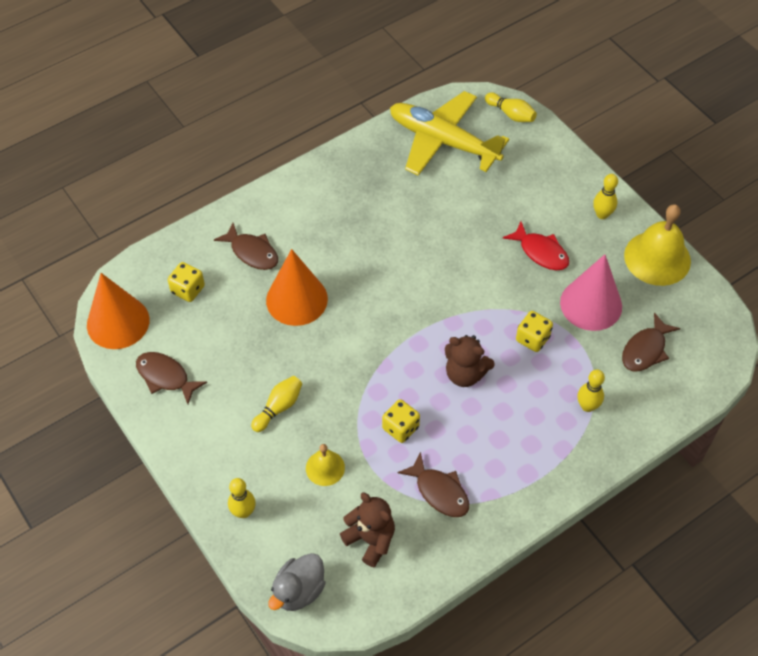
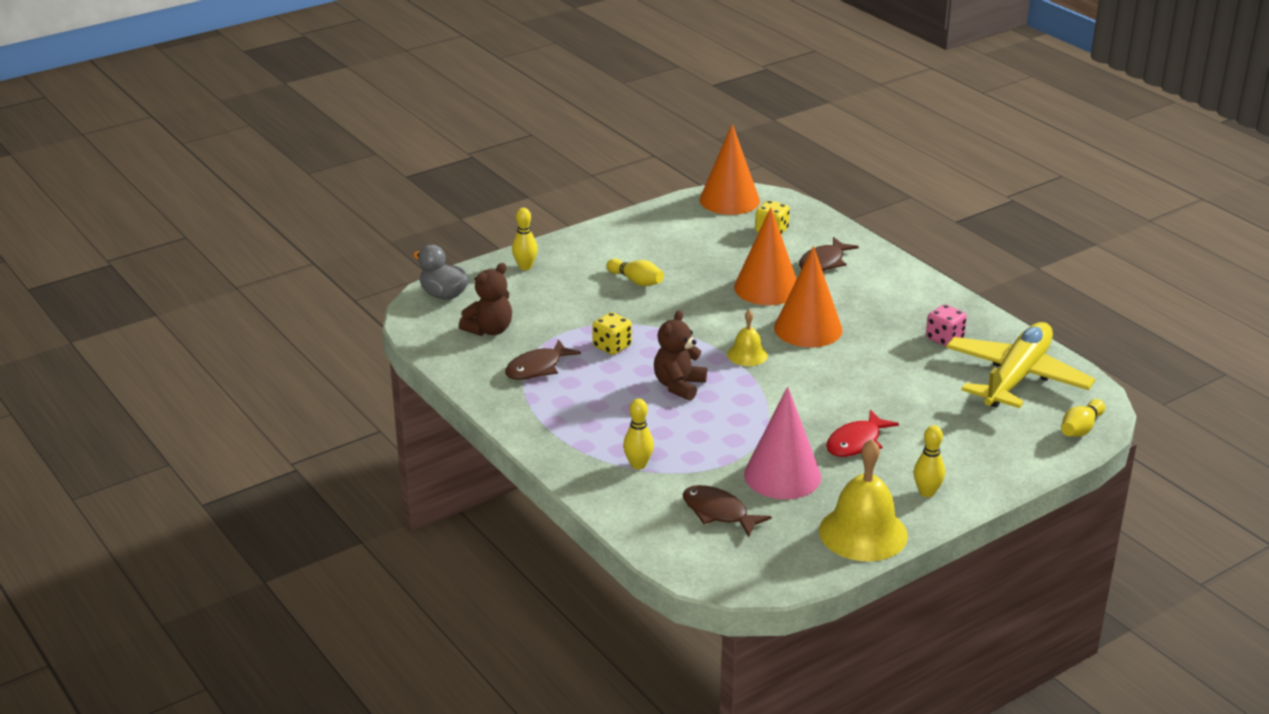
camera: 90 degrees right, 25 degrees down
brown fish [136,352,207,404] -> none
yellow bell [306,444,345,486] -> yellow bell moved to [727,310,768,366]
yellow dice [516,311,553,352] -> none
none -> orange cone [774,246,843,347]
none -> pink dice [926,304,967,346]

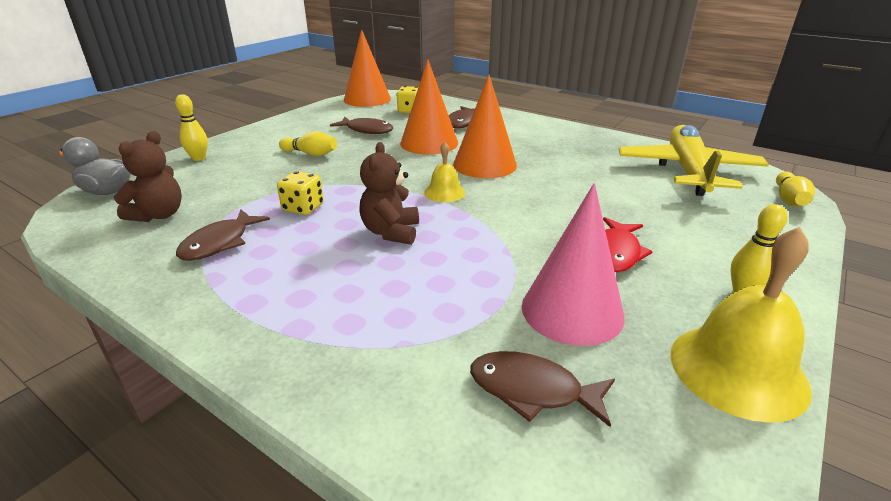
camera: 20 degrees left, 0 degrees up
yellow bowling pin [623,399,654,470] -> none
pink dice [926,304,967,346] -> none
none -> brown fish [330,117,393,134]

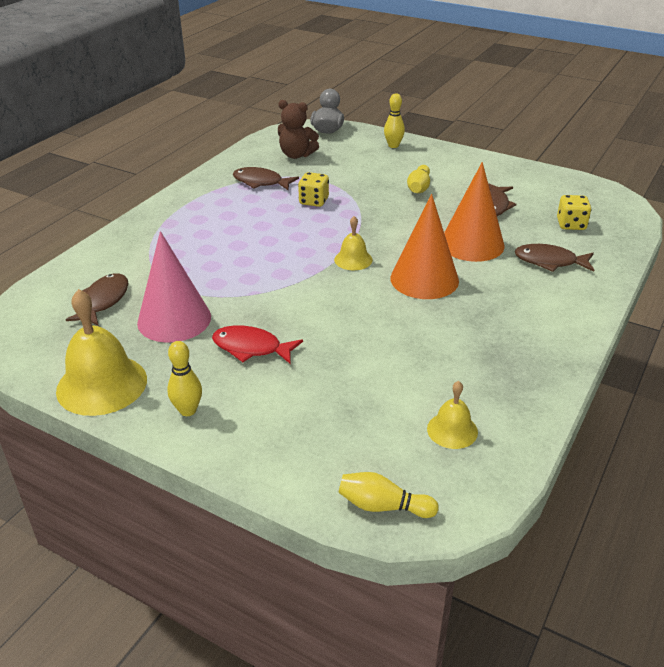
camera: 85 degrees right, 5 degrees up
orange cone [344,30,391,107] -> none
brown teddy bear [359,142,419,245] -> none
yellow plane [619,125,769,196] -> yellow bell [427,381,478,449]

